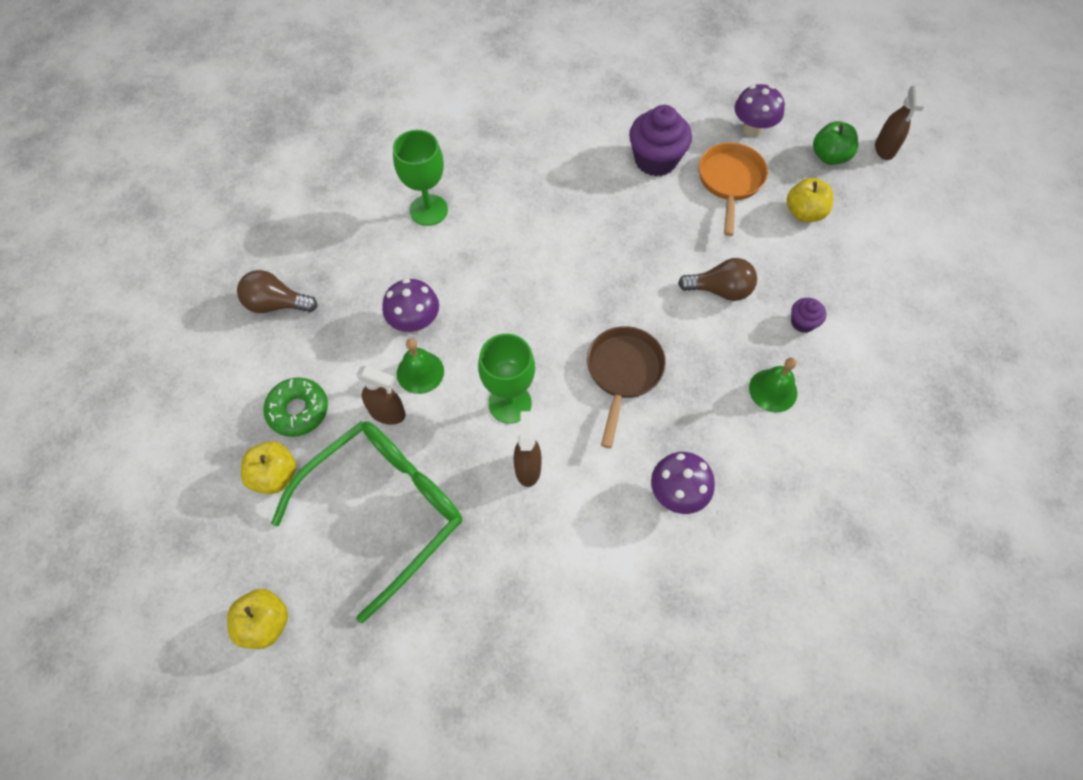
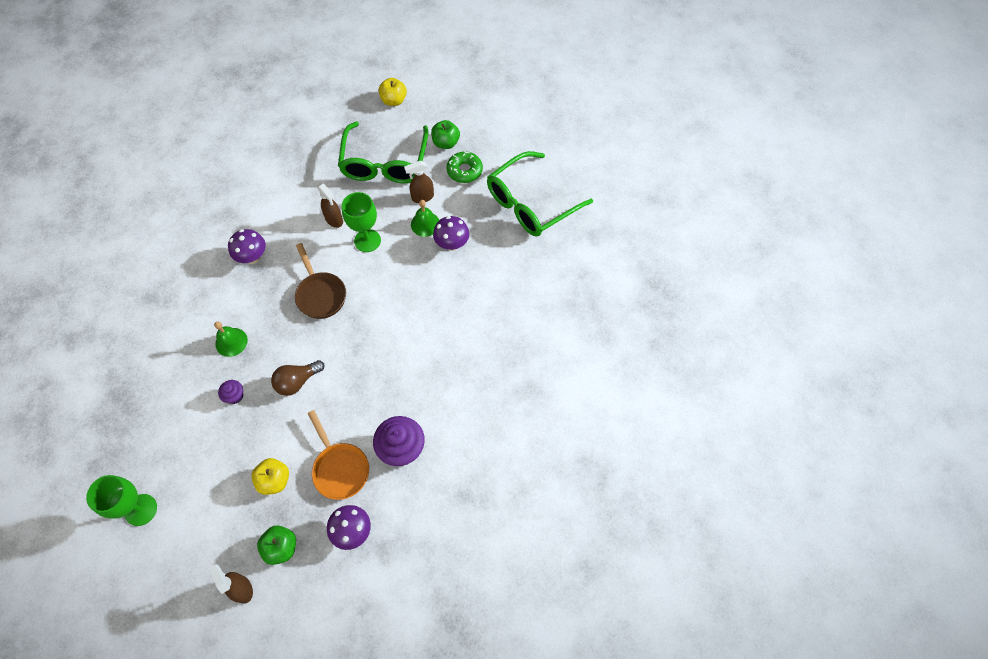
camera: 140 degrees right, 0 degrees up
brown light bulb [237,270,318,313] -> green glasses [487,151,593,237]
yellow apple [241,441,297,494] -> green apple [431,120,460,149]
green goblet [393,130,448,226] -> green goblet moved to [86,475,157,526]

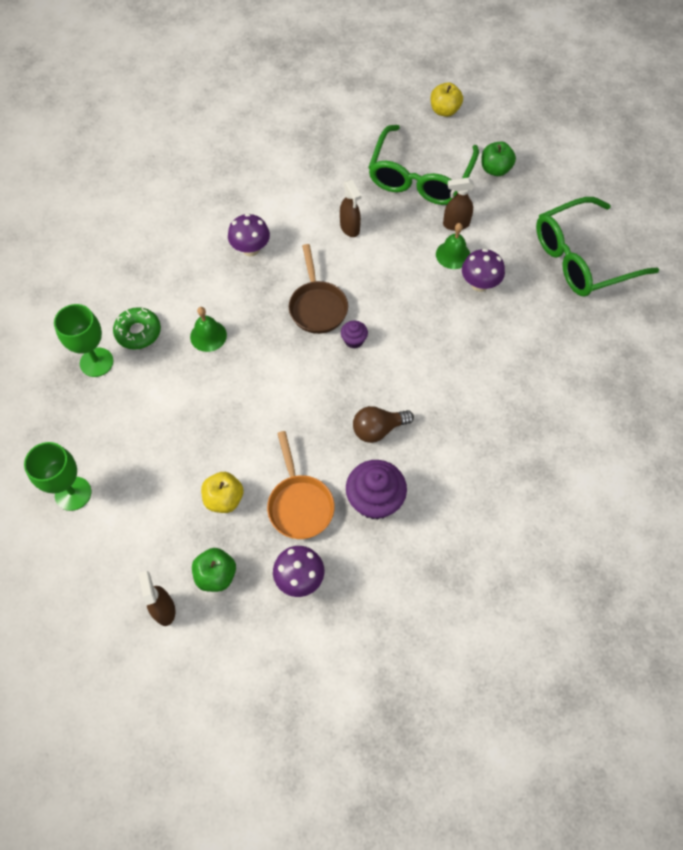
camera: 15 degrees right, 0 degrees up
purple cupcake [218,380,244,404] -> purple cupcake moved to [341,321,368,349]
brown light bulb [271,360,325,396] -> brown light bulb moved to [353,406,414,443]
green goblet [342,192,381,252] -> green goblet moved to [54,304,114,377]
green donut [446,151,483,183] -> green donut moved to [113,307,161,350]

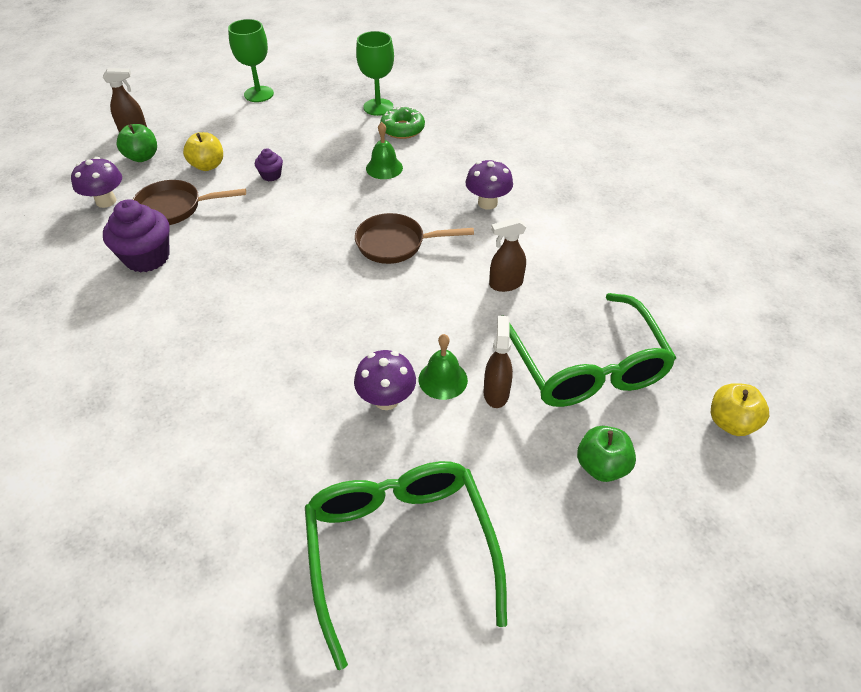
camera: 100 degrees right, 15 degrees down
orange pan [267,431,335,539] -> brown pan [133,180,246,225]
purple cupcake [341,321,368,349] -> purple cupcake moved to [255,149,283,181]
brown light bulb [353,406,414,443] -> none
green glasses [368,125,479,205] -> green glasses turned 135 degrees counterclockwise [509,293,676,407]

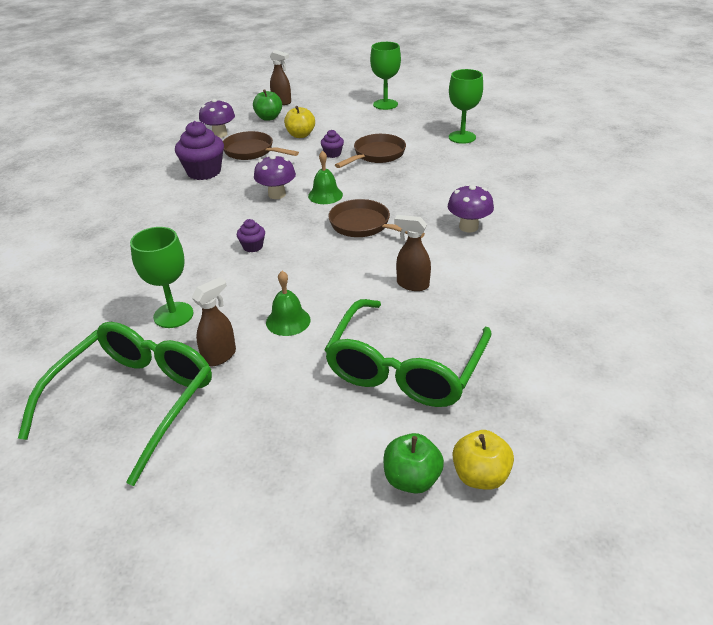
camera: 40 degrees right, 10 degrees down
purple mushroom [354,350,416,410] -> purple mushroom moved to [254,155,296,199]
green bell [366,122,403,179] -> green bell moved to [308,151,343,204]
green donut [380,106,425,139] -> none
brown spray bottle [484,316,513,408] -> brown spray bottle moved to [191,277,236,366]
green apple [577,426,636,482] -> green apple moved to [384,433,444,494]
none -> green goblet [130,227,194,328]
none -> purple cupcake [237,219,265,252]
none -> brown pan [335,134,406,168]

